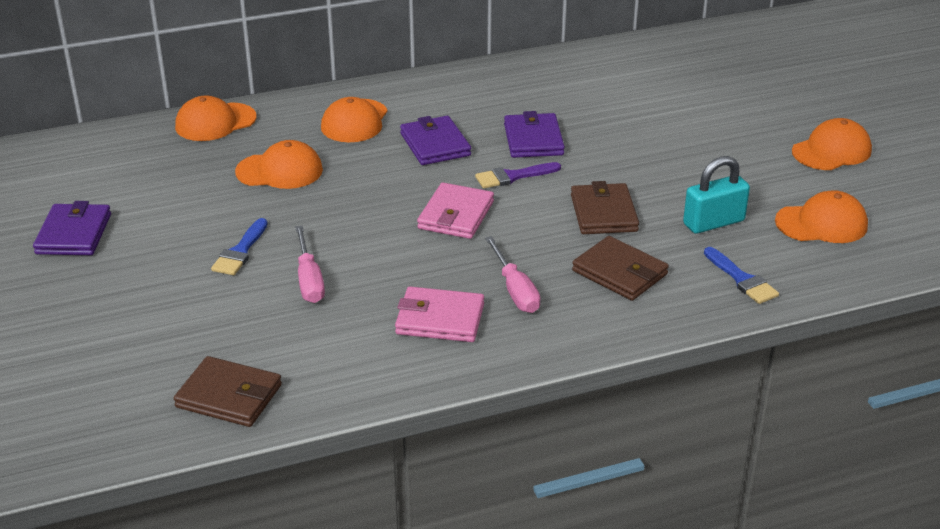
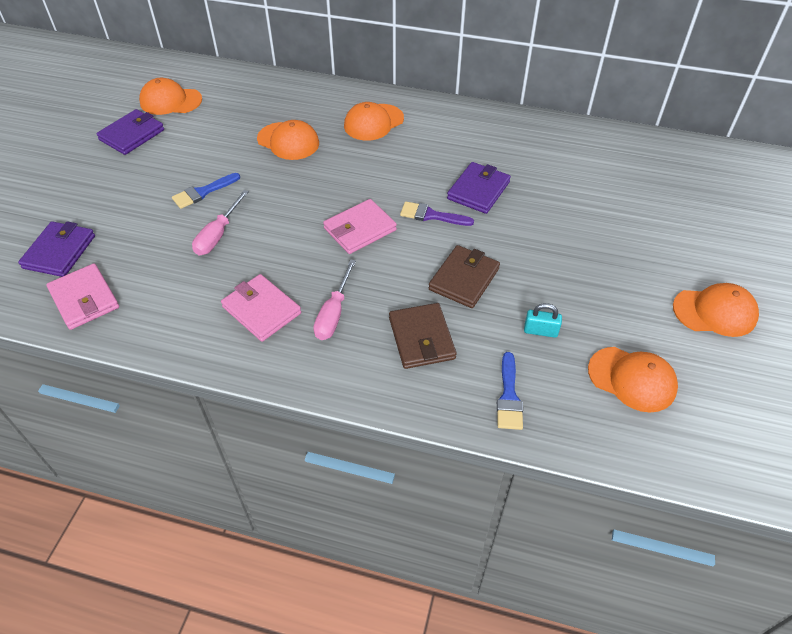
camera: 35 degrees right, 15 degrees up
brown wallet [174,356,282,427] -> pink wallet [46,263,119,330]
orange cap [175,95,257,141] -> orange cap moved to [139,78,202,115]
purple wallet [400,116,471,165] -> purple wallet moved to [18,221,95,277]
turquoise padlock [683,156,750,234] -> turquoise padlock [524,303,562,338], size x0.60

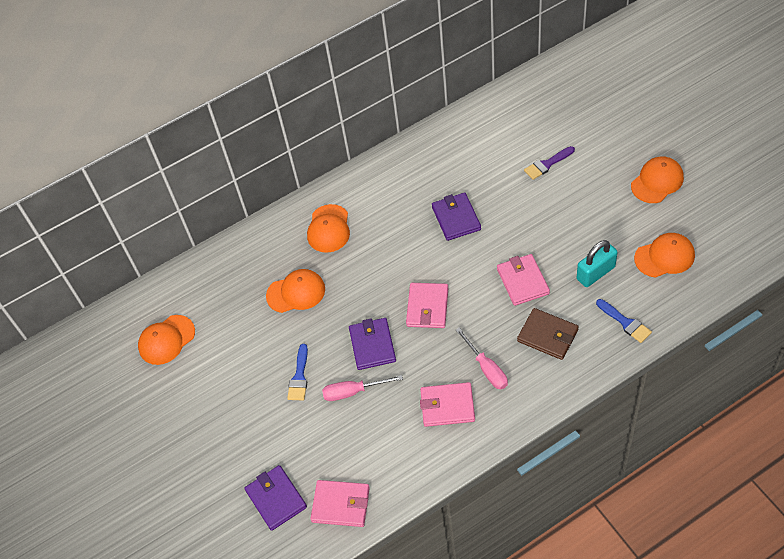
camera: 40 degrees left, 5 degrees up
purple wallet [96,109,164,155] -> purple wallet moved to [349,318,396,370]
pink screwdriver [192,190,249,255] -> pink screwdriver turned 105 degrees clockwise [322,375,403,401]
purple brush [400,202,474,226] -> purple brush moved to [524,146,575,180]
brown wallet [429,245,500,308] -> pink wallet [497,254,550,306]
turquoise padlock [524,303,562,338] -> turquoise padlock [577,240,618,287], size x1.66

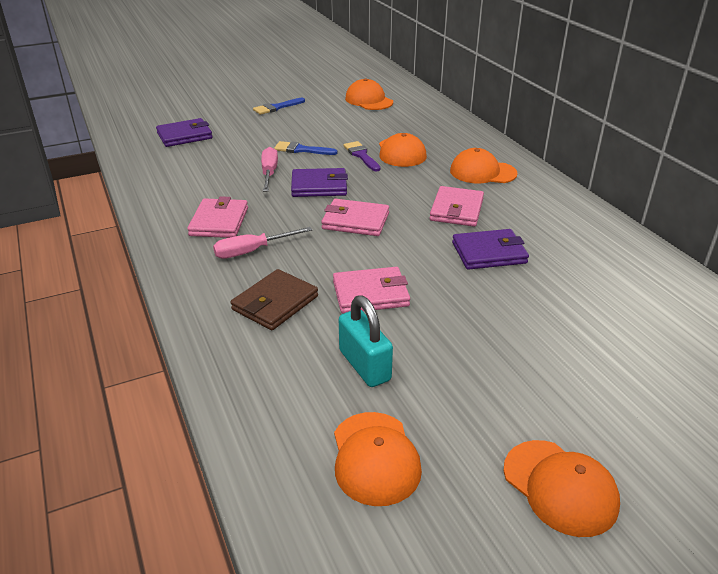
camera: 90 degrees right, 20 degrees down
pink wallet [310,480,370,527] -> pink wallet moved to [430,186,484,227]
purple brush [524,146,575,180] -> purple brush moved to [343,141,381,171]
blue brush [596,299,652,343] -> blue brush moved to [253,98,305,115]

